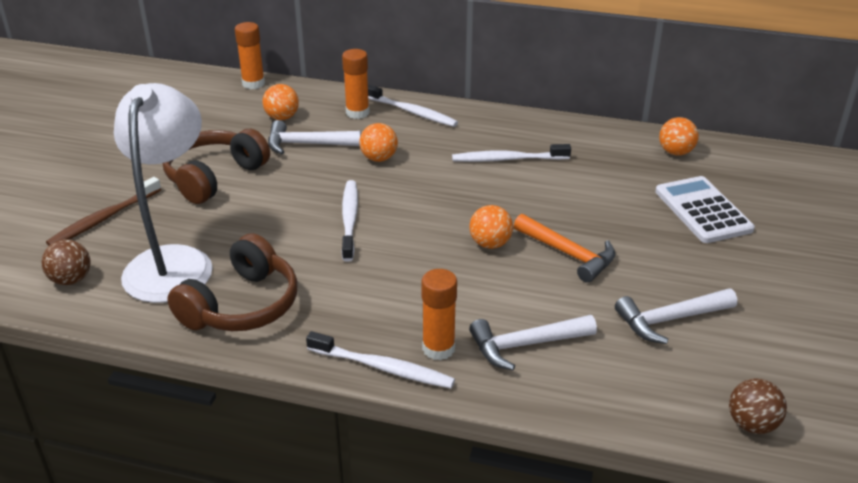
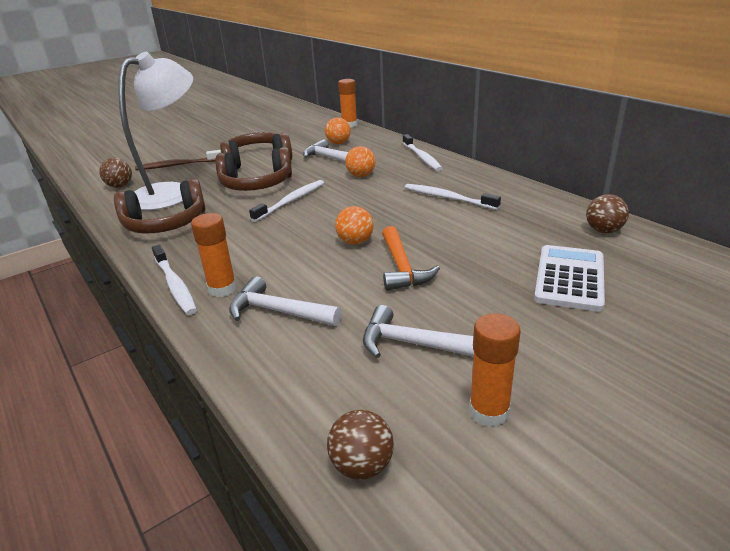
camera: 40 degrees right, 5 degrees down
orange glue stick [342,49,370,119] -> orange glue stick moved to [469,313,521,427]
orange ball [659,117,699,156] -> brown ball [586,194,629,233]
none -> brown headphones [215,147,292,191]

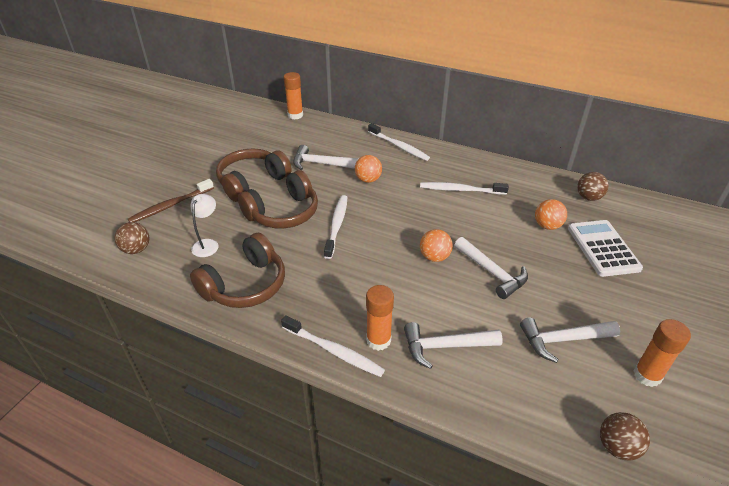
camera: 30 degrees left, 10 degrees up
white lamp [118,52,193,210] -> white lamp [191,194,219,257], size x0.43
orange ball [325,117,351,144] -> orange ball moved to [535,199,567,230]
orange hammer [382,226,440,291] -> white hammer [454,237,528,299]

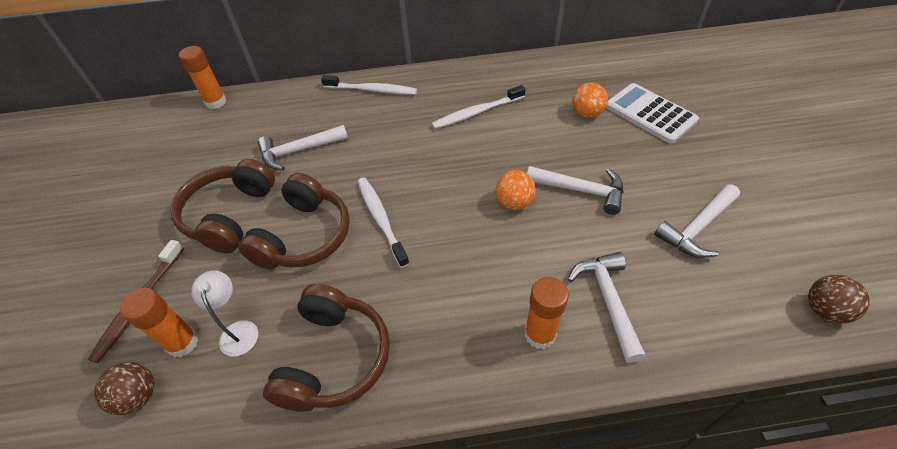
camera: 30 degrees left, 10 degrees up
white toothbrush [281,315,385,377] -> none
orange ball [355,155,382,183] -> none
white hammer [404,322,503,369] -> white hammer turned 120 degrees clockwise [568,252,646,363]
brown ball [577,172,609,201] -> none
orange glue stick [634,319,691,387] -> orange glue stick moved to [120,288,199,357]

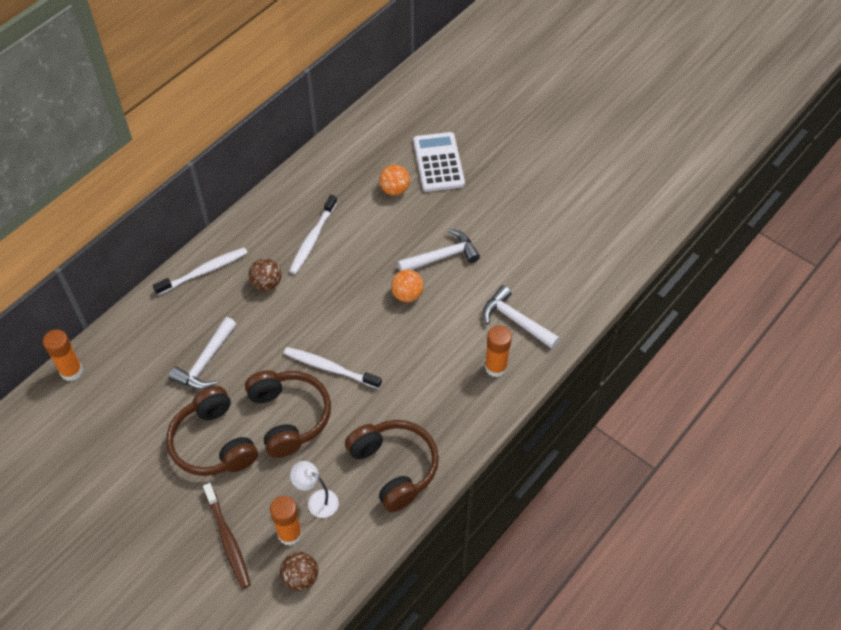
camera: 45 degrees left, 5 degrees up
white calculator [606,83,699,144] -> white calculator turned 75 degrees clockwise [413,132,465,192]
white hammer [654,184,740,258] -> none
brown ball [808,275,870,324] -> brown ball moved to [249,258,281,291]

